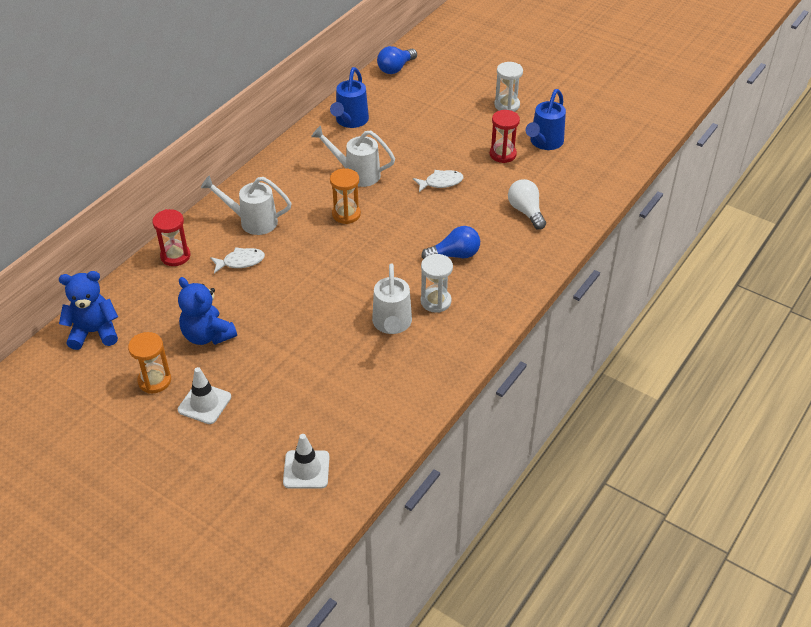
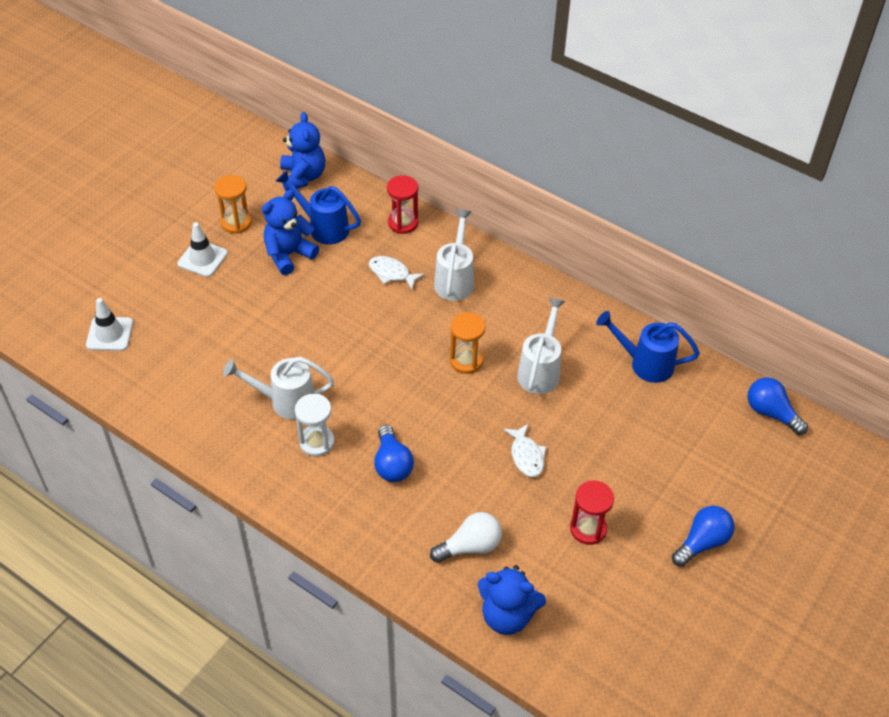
camera: 90 degrees right, 5 degrees up
white fish [210,247,265,273] -> white fish turned 135 degrees clockwise [369,256,425,290]
white hourglass [494,62,523,112] -> blue light bulb [672,506,735,567]
blue watering can [526,89,566,150] -> blue watering can moved to [276,170,361,244]
none -> blue teddy bear [478,565,546,635]

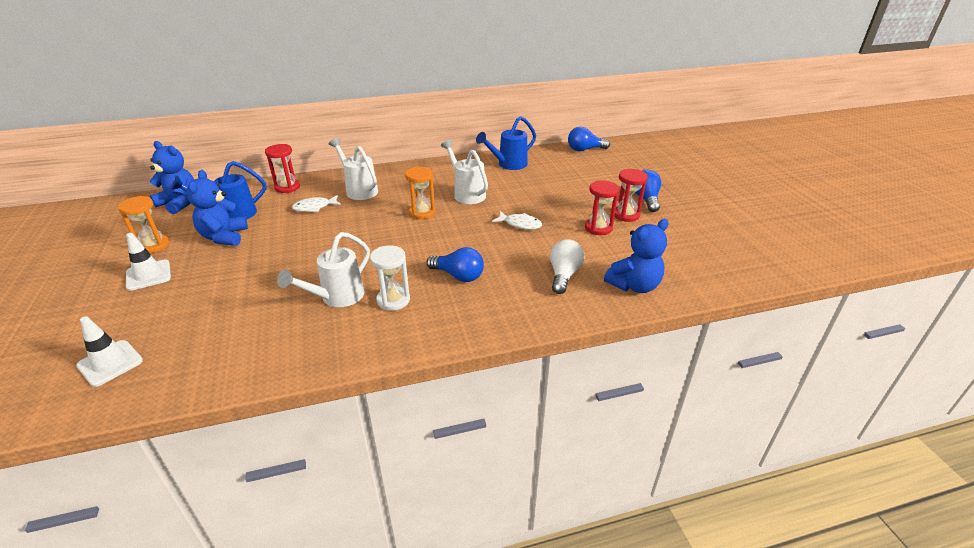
camera: 50 degrees left, 15 degrees down
none -> red hourglass [615,169,648,222]

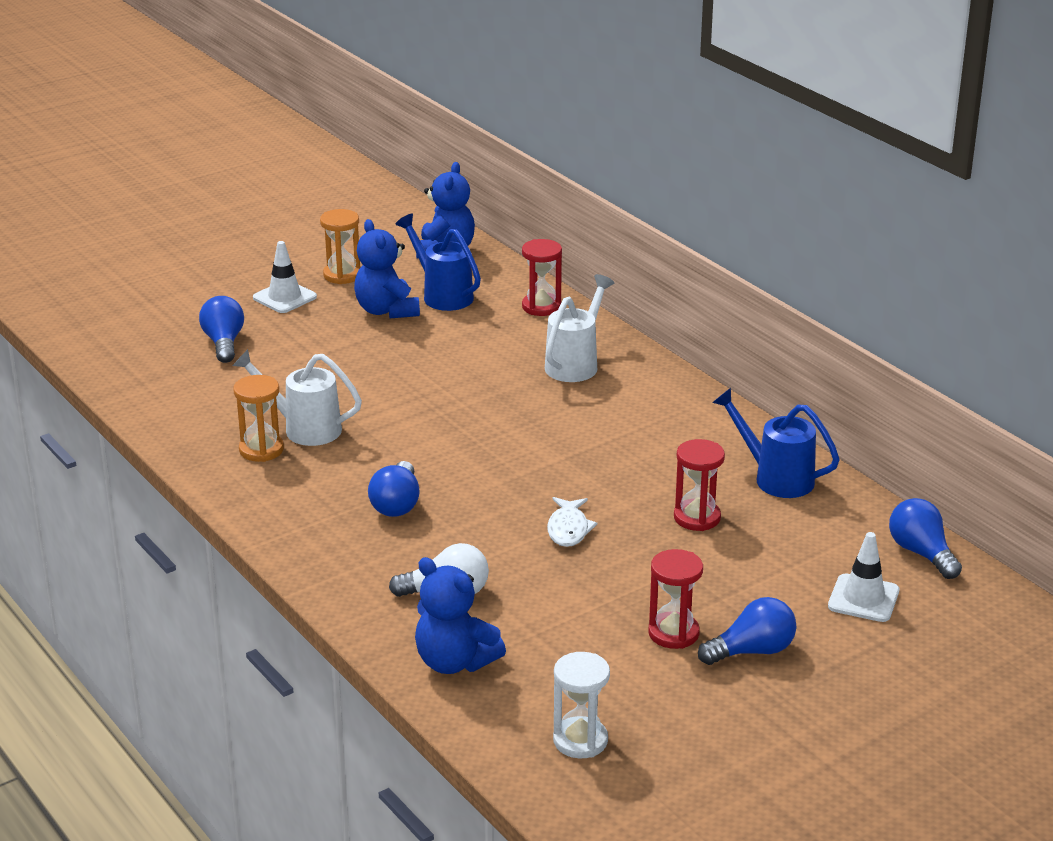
camera: 70 degrees right, 5 degrees down
white traffic cone [76,316,143,387] -> white traffic cone moved to [828,532,899,622]
blue teddy bear [186,170,248,246] -> blue teddy bear turned 90 degrees counterclockwise [354,219,420,318]
white fish [292,195,341,212] -> none
white hourglass [370,245,410,311] -> white hourglass moved to [553,652,610,758]
orange hourglass [405,167,435,219] -> orange hourglass moved to [233,375,284,462]
white watering can [441,140,488,204] -> none
red hourglass [585,180,619,235] -> red hourglass moved to [674,439,725,531]
none -> blue light bulb [199,296,244,363]

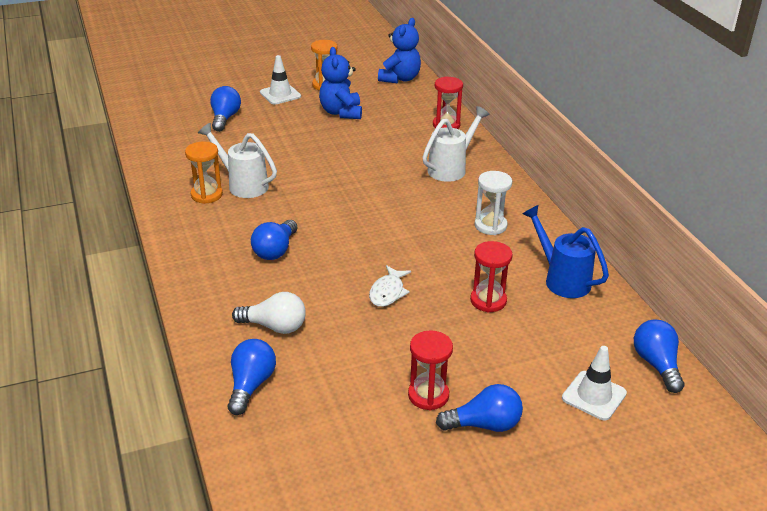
camera: 15 degrees right, 5 degrees up
blue watering can [395,214,481,311] -> none
blue teddy bear [415,557,506,674] -> blue light bulb [228,339,276,415]
white hourglass [553,652,610,758] -> white hourglass moved to [474,171,512,235]

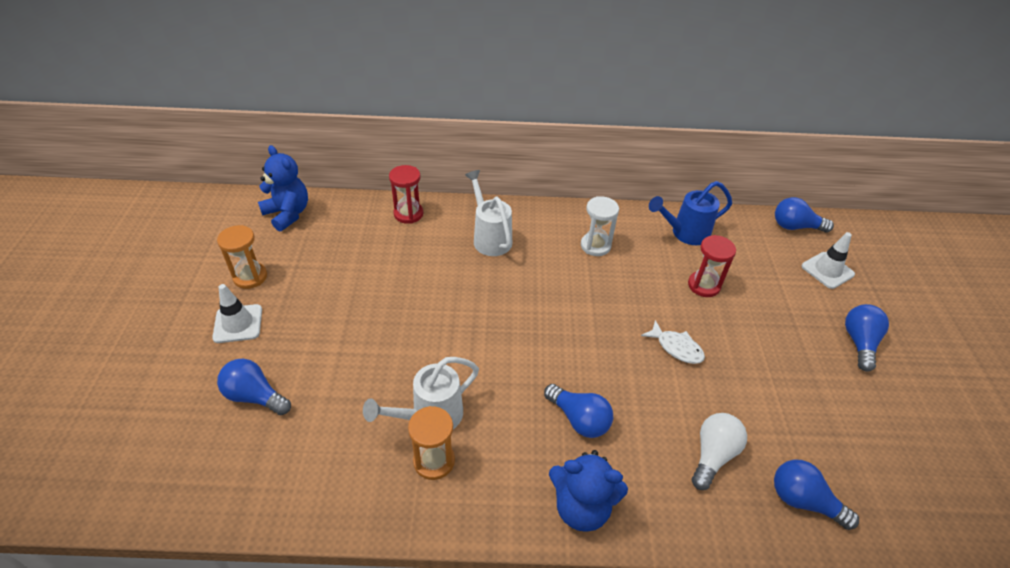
camera: 70 degrees left, 10 degrees up
blue teddy bear [319,47,362,119] -> blue teddy bear moved to [549,450,628,532]
red hourglass [408,330,453,411] -> none

